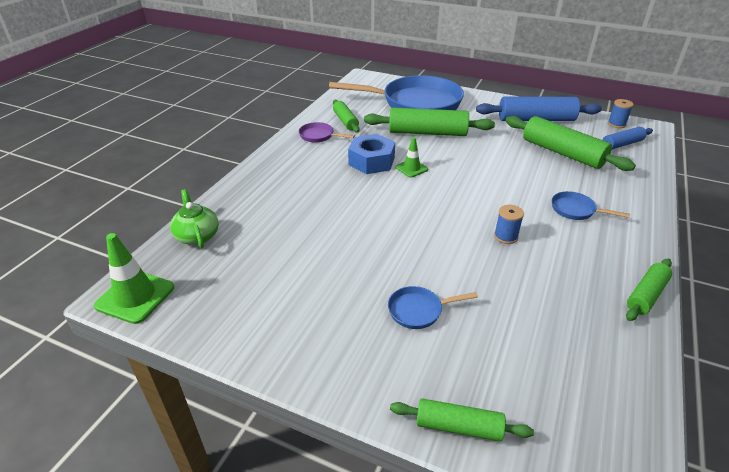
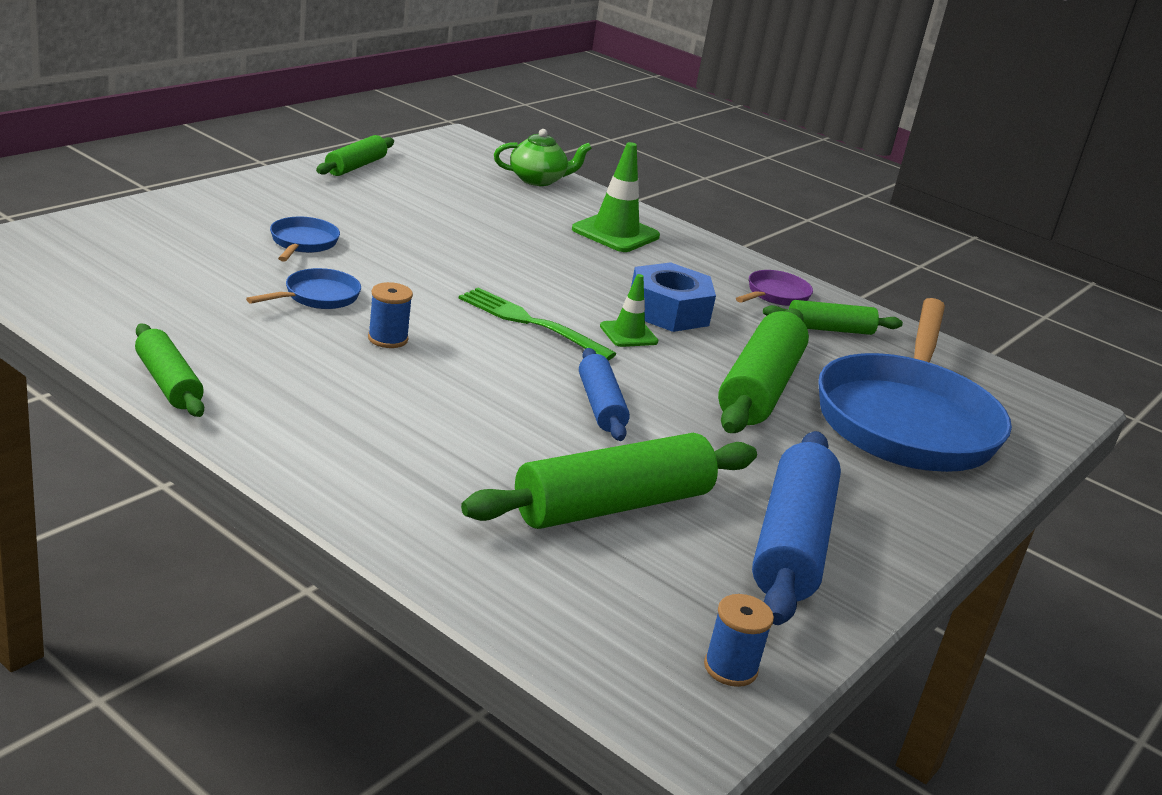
camera: 100 degrees right, 10 degrees down
green traffic cone [94,233,174,324] -> green traffic cone moved to [572,142,660,252]
green rolling pin [390,398,534,442] -> green rolling pin moved to [316,135,394,176]
blue pan [552,191,630,220] -> blue pan moved to [246,268,361,309]
blue rolling pin [602,127,653,149] -> blue rolling pin moved to [579,348,630,441]
none -> green fork [459,288,616,361]

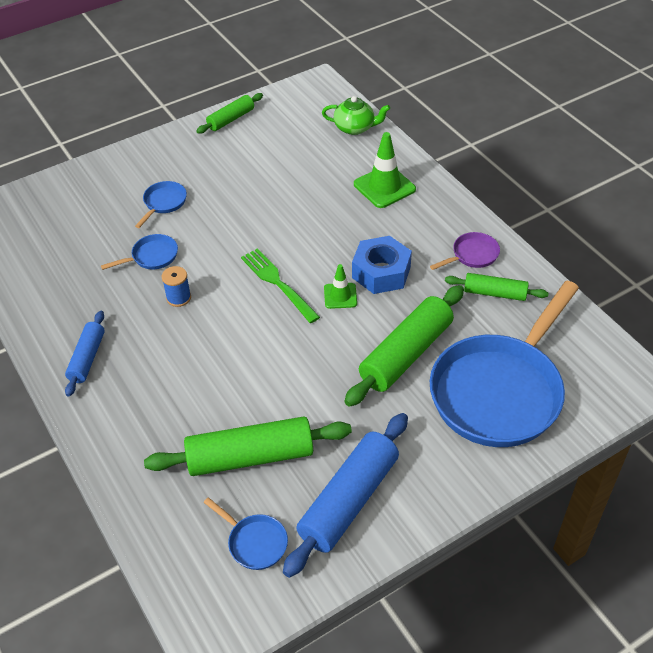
camera: 25 degrees right, 20 degrees up
green rolling pin [135,324,204,417] -> none
blue rolling pin [579,348,630,441] -> blue rolling pin moved to [65,311,105,397]
blue spool [704,594,774,687] -> none
none -> blue pan [204,497,288,570]

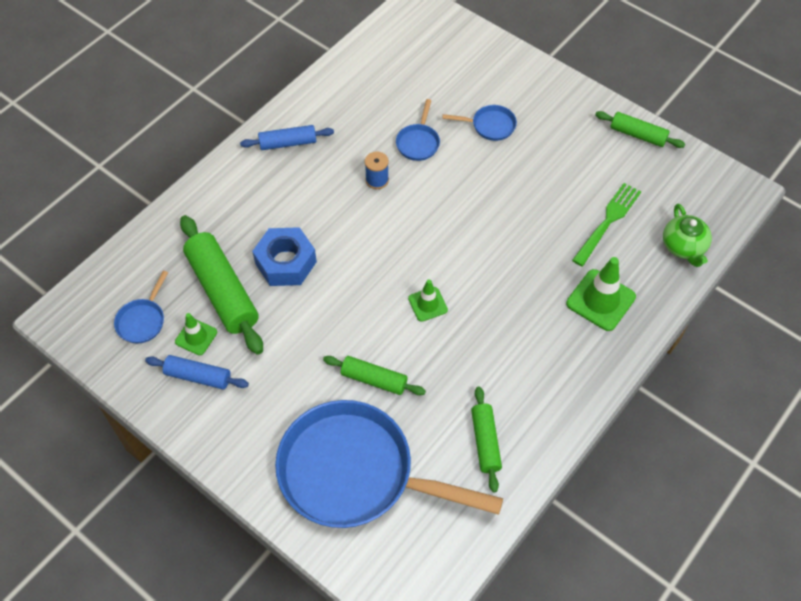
camera: 70 degrees right, 10 degrees up
blue pan [101,234,178,270] -> blue pan turned 60 degrees clockwise [396,99,440,161]
green fork [241,248,320,323] -> green fork moved to [572,183,641,266]
blue rolling pin [283,413,408,578] -> blue rolling pin [145,355,249,390], size x0.57
green rolling pin [344,285,464,407] -> green rolling pin [323,356,426,395], size x0.57
blue nut [352,236,412,294] -> blue nut moved to [252,227,317,286]
purple pan [430,232,500,270] -> none
none -> green traffic cone [175,313,217,355]

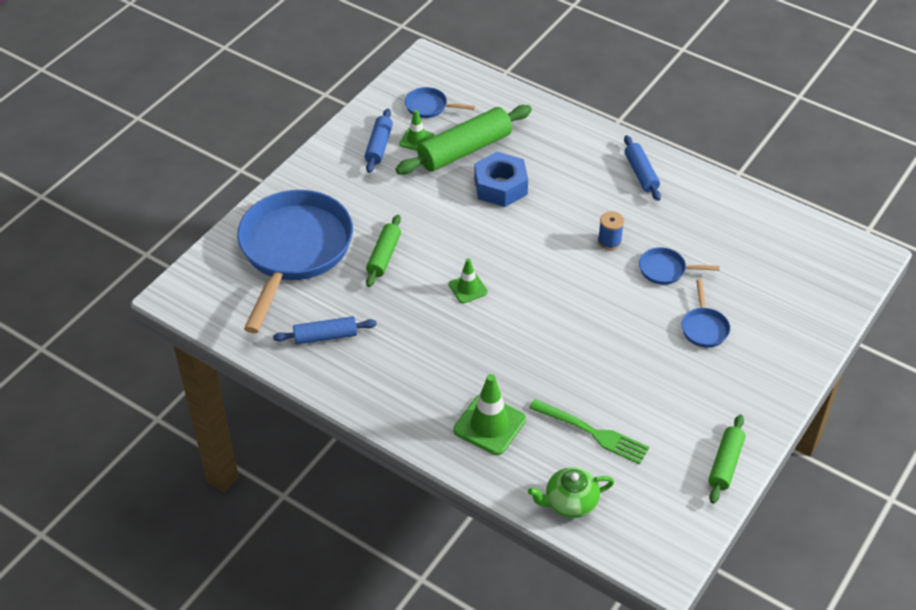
camera: 85 degrees right, 10 degrees down
green rolling pin [471,386,502,493] -> blue rolling pin [273,316,377,344]

